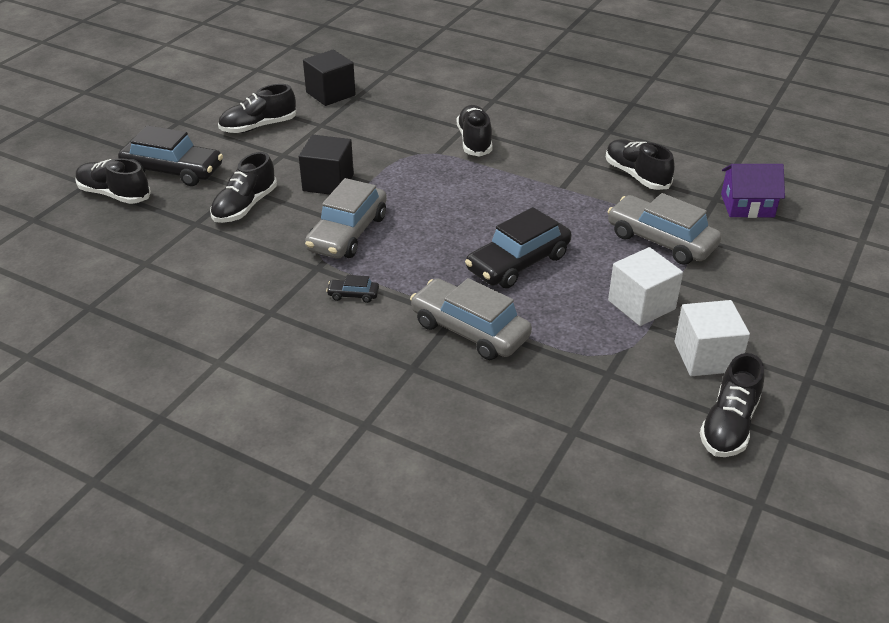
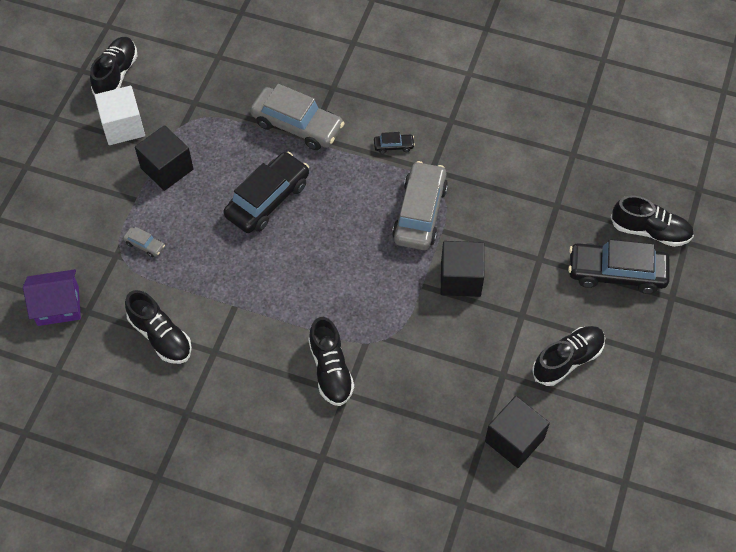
camera: 170 degrees right, 20 degrees up
black shoe [210,152,277,223] -> none
grey car [607,193,722,265] -> grey car [123,227,165,257], size x0.43
white cube [608,247,683,326] -> black cube [135,125,193,191]

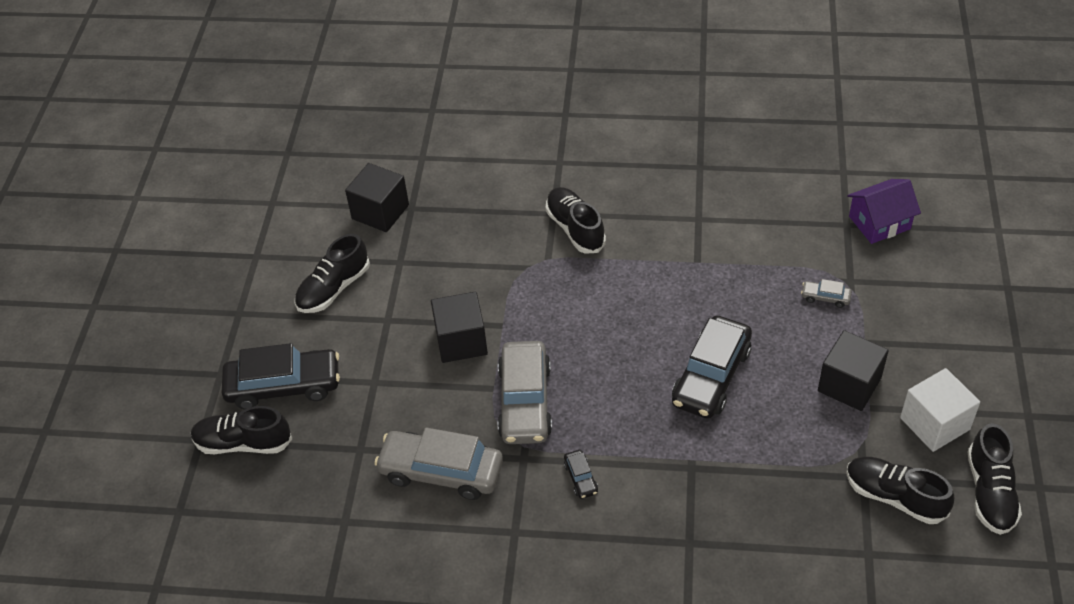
camera: 170 degrees right, 10 degrees down
black shoe [125,290,192,364] -> black shoe moved to [846,457,954,524]
grey car [250,84,345,150] -> grey car moved to [374,427,503,500]
black car [374,132,415,154] -> black car turned 90 degrees counterclockwise [564,450,598,499]

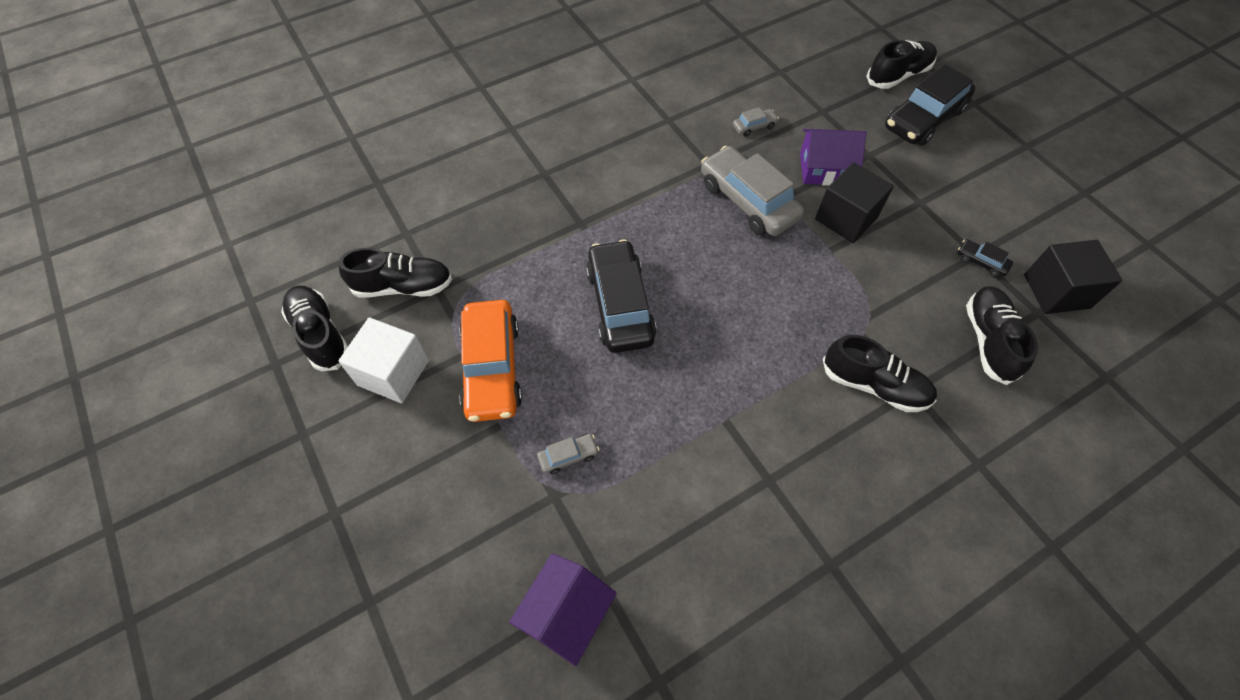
camera: 140 degrees right, 10 degrees up
black shoe [294,234,370,313] -> black shoe moved to [966,286,1038,385]
grey car [374,427,503,500] -> grey car [733,107,779,137], size x0.43
black car [564,450,598,499] -> black car moved to [958,239,1013,277]
black cube [818,330,889,411] -> orange car [459,300,522,422]
none -> purple house [800,129,866,186]

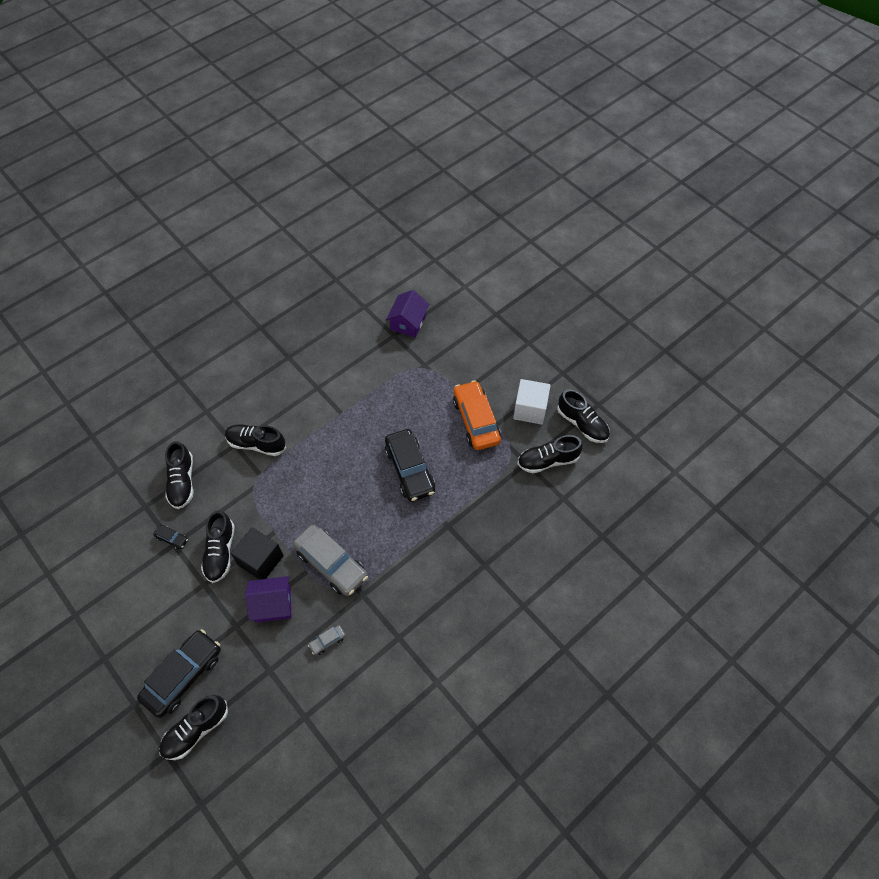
camera: 170 degrees right, 0 degrees up
grey car [537,434,599,474] -> none
black cube [1024,240,1123,314] -> none
none -> black shoe [201,511,235,583]

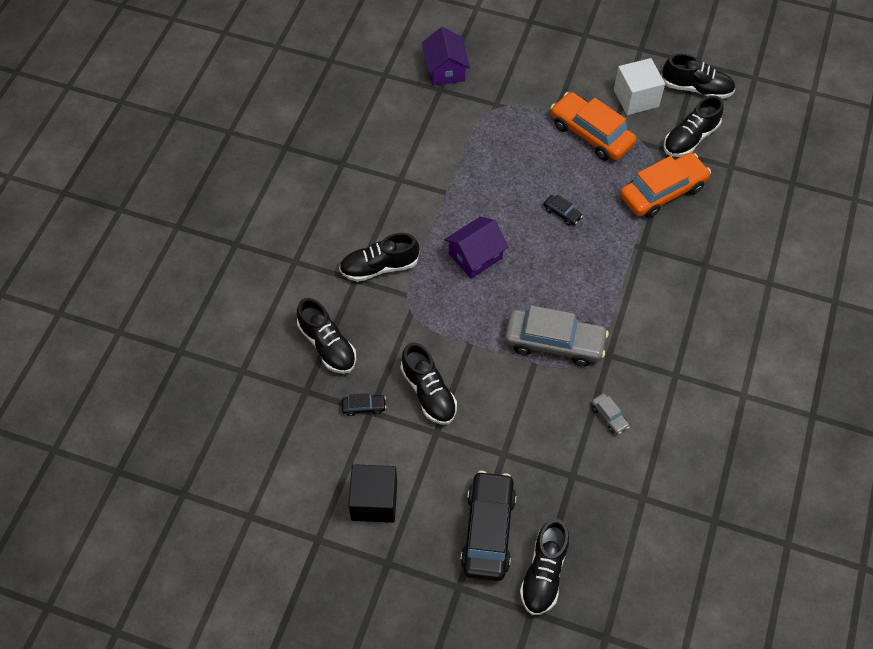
camera: 30 degrees left, 0 degrees up
black cube [231,527,284,580] -> black cube moved to [348,464,397,522]
purple house [245,576,292,622] -> purple house moved to [444,217,508,279]
grey car [308,625,346,655] -> grey car turned 60 degrees counterclockwise [591,393,629,435]
black car [385,429,435,502] -> black car [544,195,583,225], size x0.43
none -> orange car [620,153,711,218]

